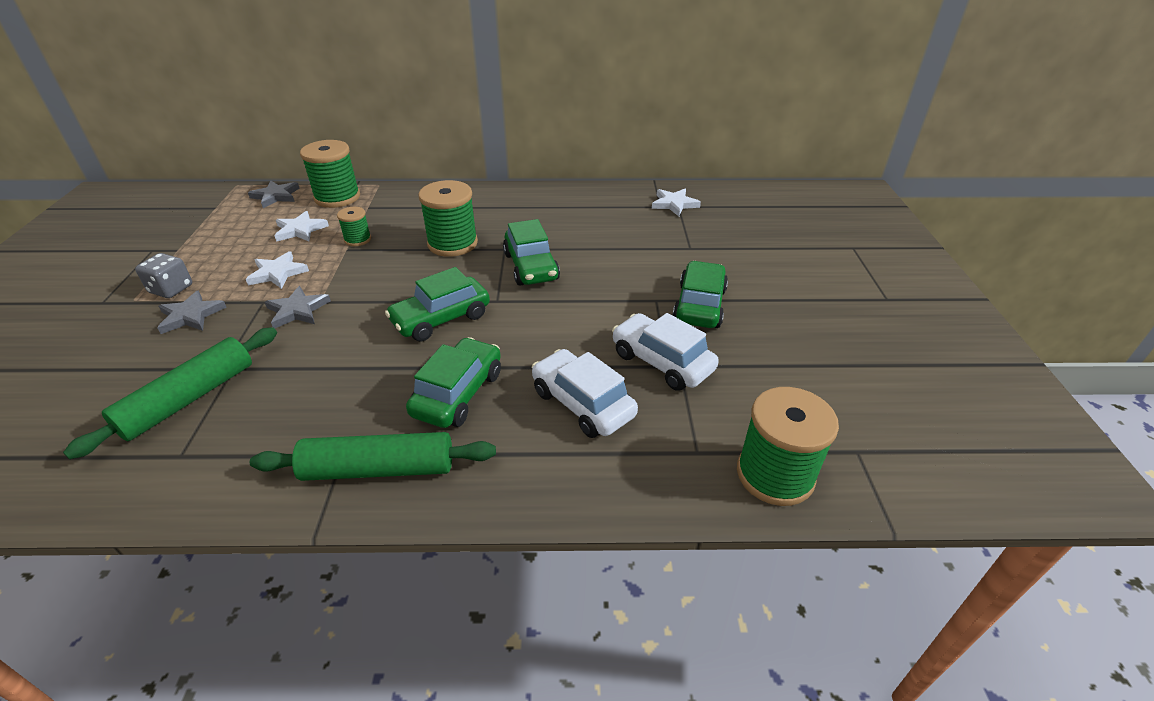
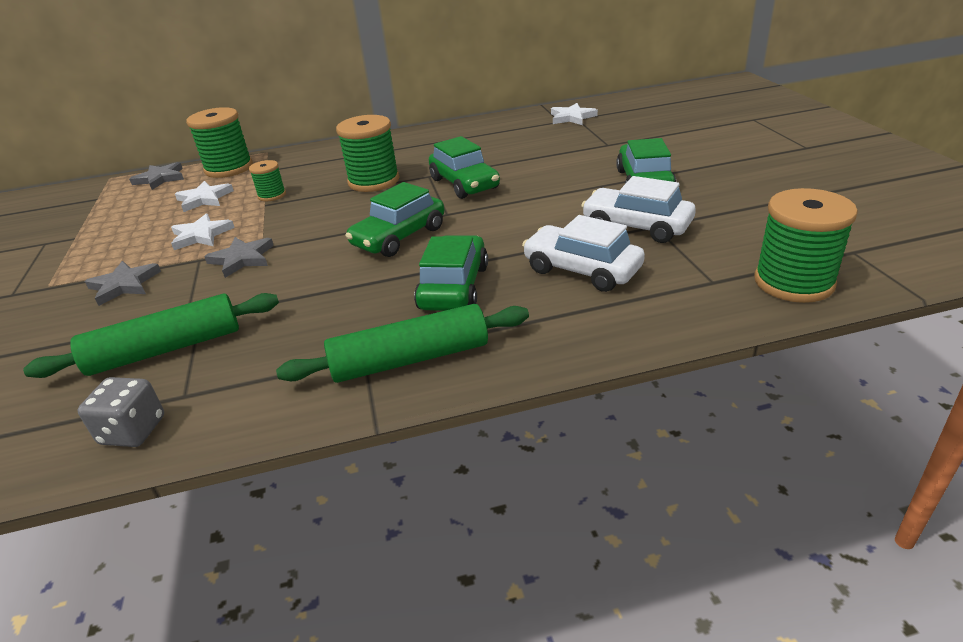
camera: 10 degrees left, 5 degrees down
green rolling pin [63,327,277,459] -> green rolling pin turned 45 degrees clockwise [23,293,279,378]
grey dice [135,253,192,298] -> grey dice moved to [77,377,164,447]

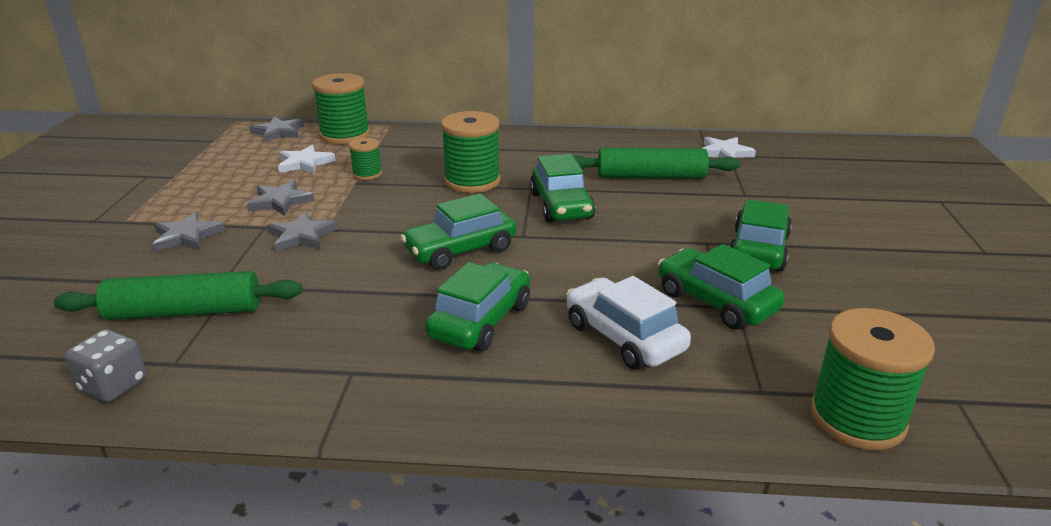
camera: 15 degrees right, 5 degrees down
white star [171,214,235,250] -> grey star [247,180,314,216]
green rolling pin [276,304,529,383] -> green rolling pin moved to [574,148,740,179]
white car [581,176,696,243] -> green car [658,244,785,330]

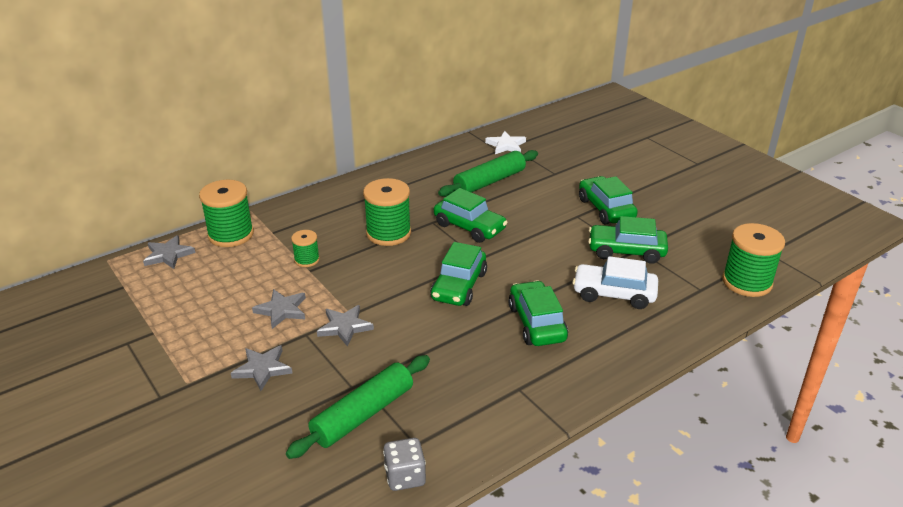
camera: 40 degrees left, 5 degrees up
white star [278,145,336,174] -> none

